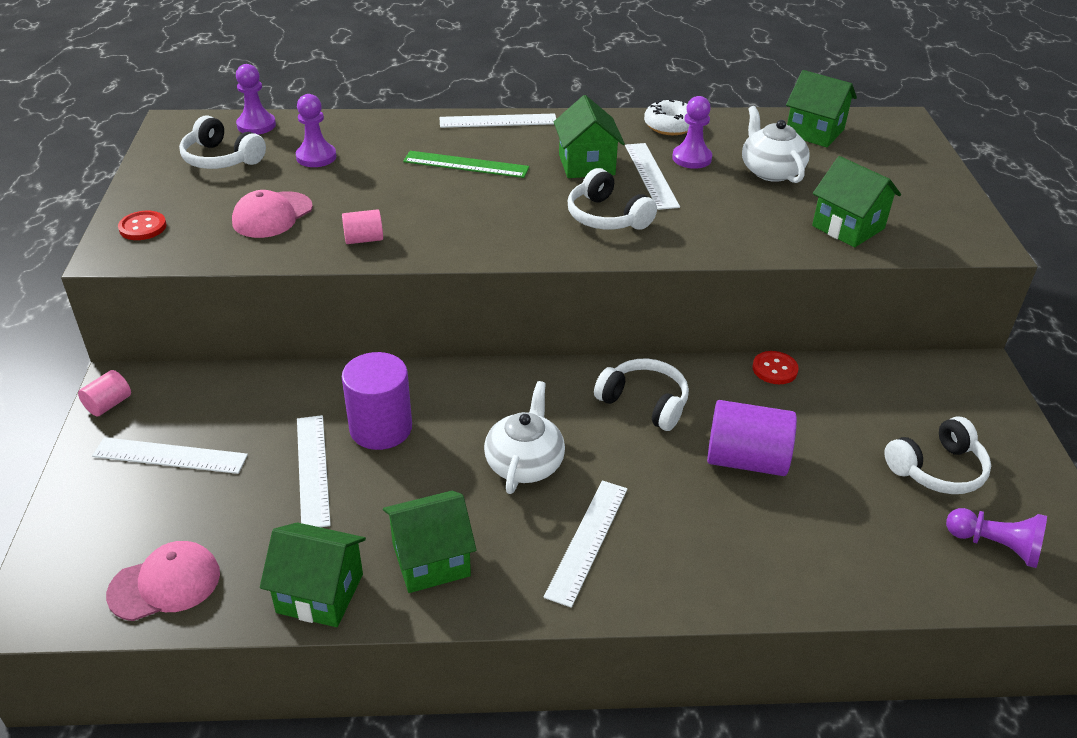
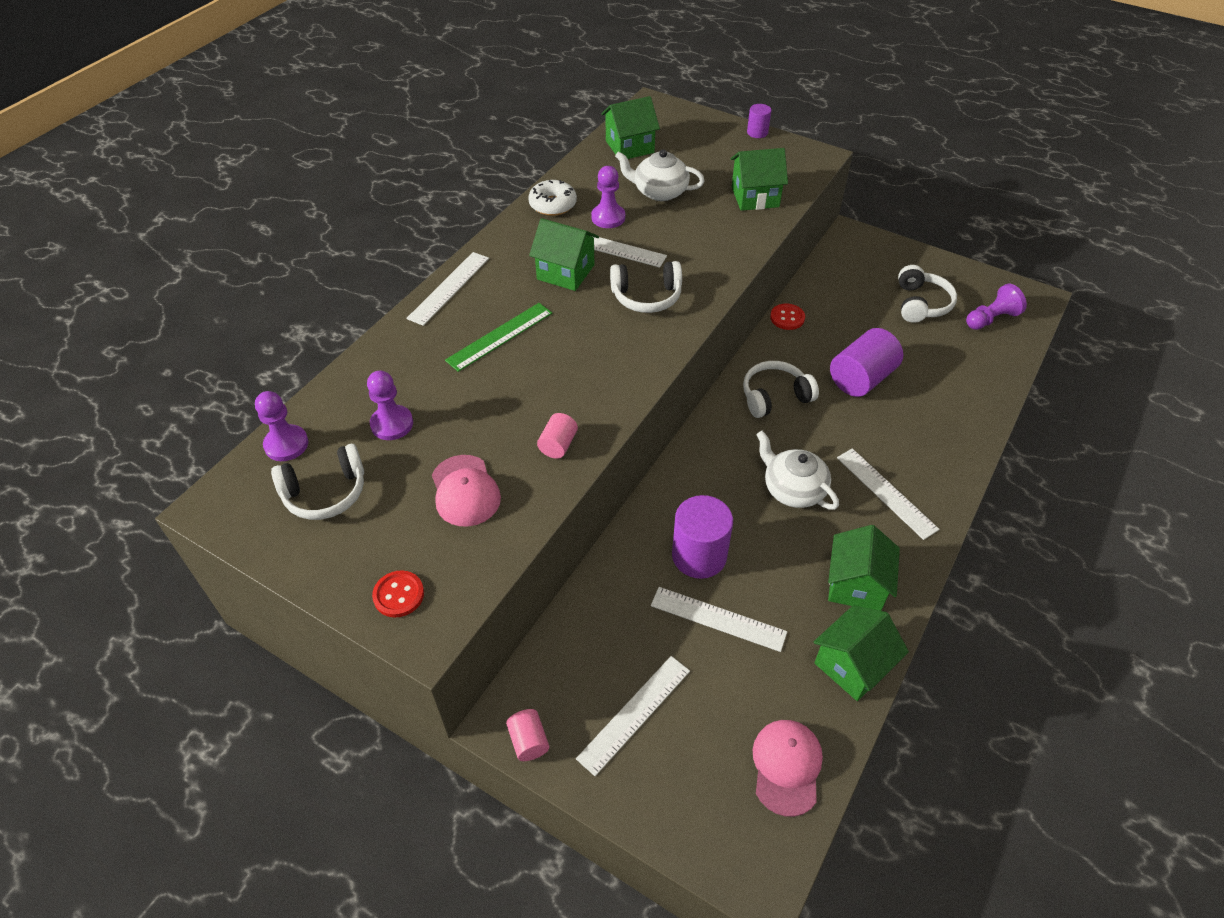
camera: 55 degrees left, 10 degrees up
none -> purple cylinder [747,104,772,138]

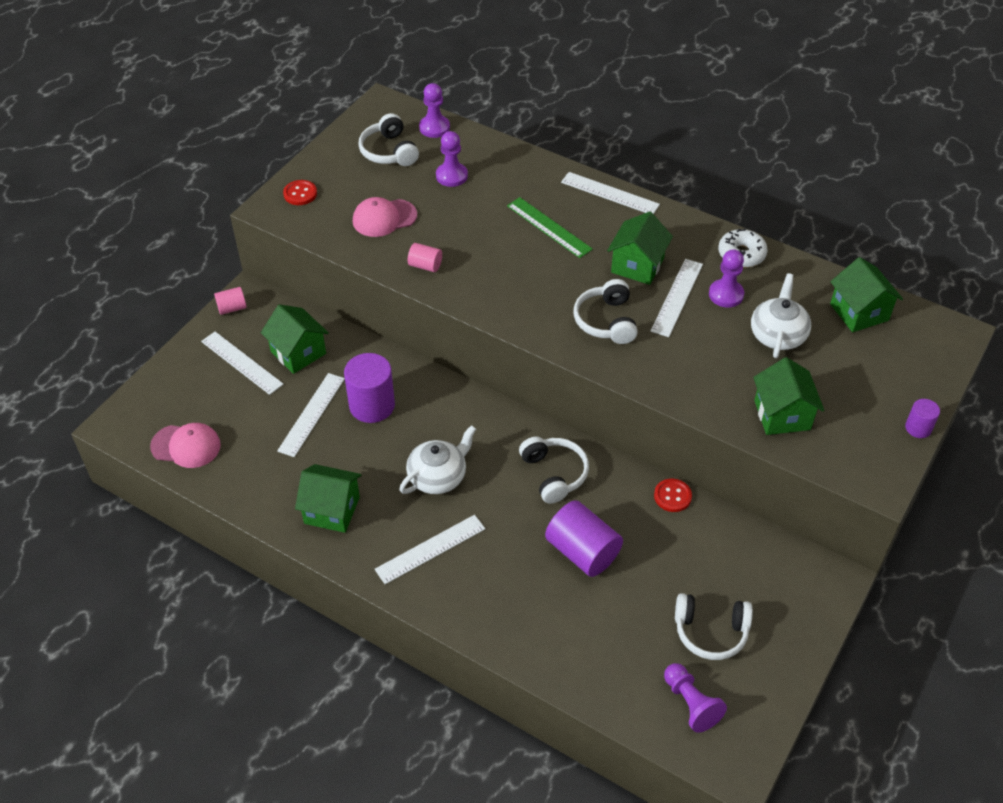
camera: 90 degrees right, 0 degrees up
green house [814,605,909,701] -> green house moved to [261,304,329,374]

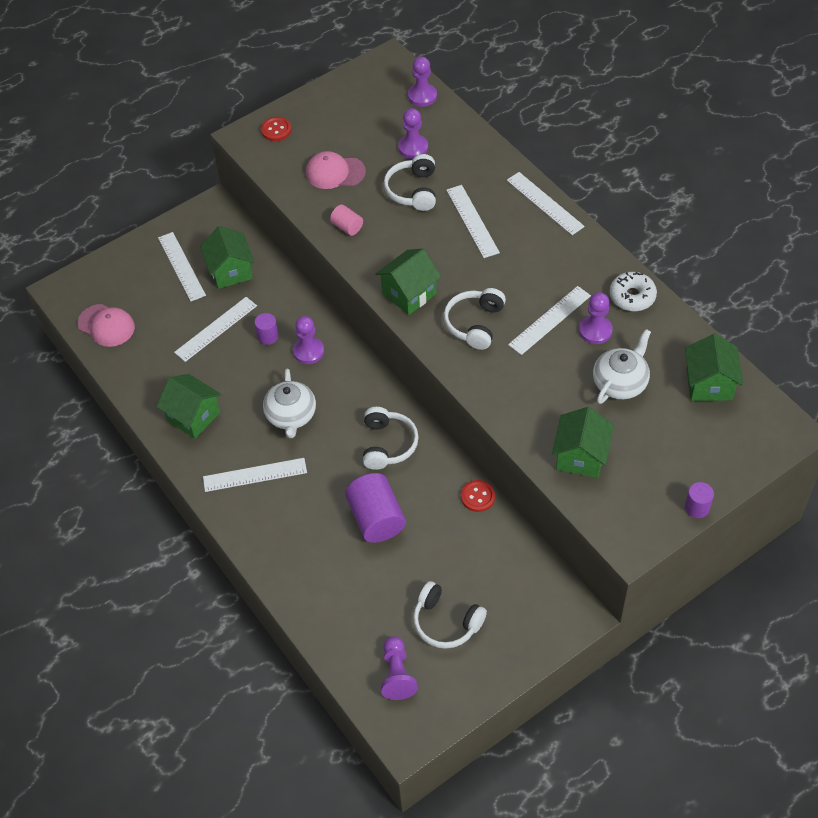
camera: 25 degrees right, 5 degrees up
pink cylinder [214,287,247,315] -> none
purple cylinder [344,353,395,423] -> purple cylinder [254,313,279,345], size x0.52
white headphones [358,113,419,166] -> white headphones moved to [384,154,436,211]
white teapot [399,425,476,494] -> white teapot turned 105 degrees clockwise [263,369,316,438]
green ruler [507,197,593,258] -> white ruler [446,185,500,258]
green house [607,211,673,285] -> green house moved to [375,249,441,315]
none -> purple pawn [293,316,324,364]

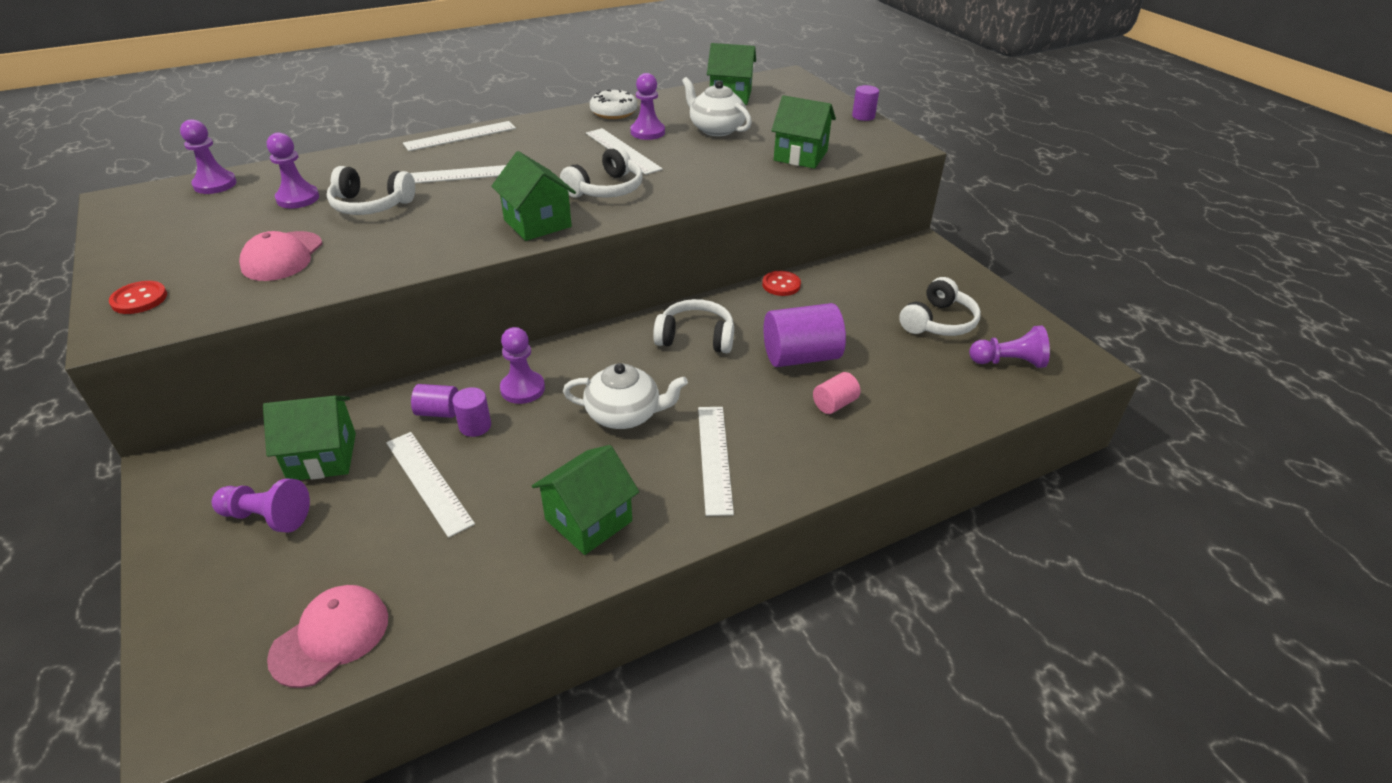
camera: 85 degrees left, 15 degrees down
white ruler [158,232,206,301] -> purple pawn [212,478,310,533]
pink cylinder [330,205,363,236] -> pink cylinder moved to [813,372,861,414]
white headphones [444,288,506,350] -> white headphones turned 75 degrees counterclockwise [560,146,643,198]
none -> purple cylinder [411,384,458,418]

